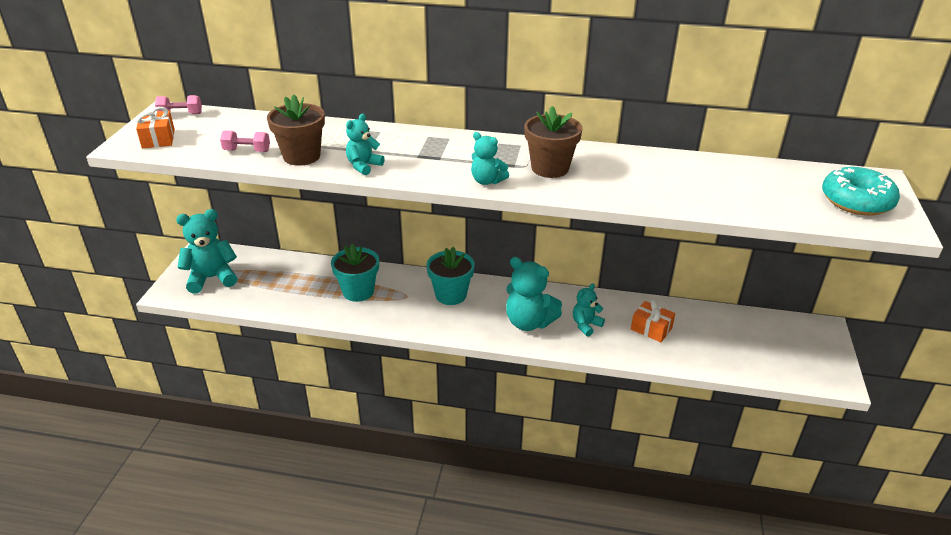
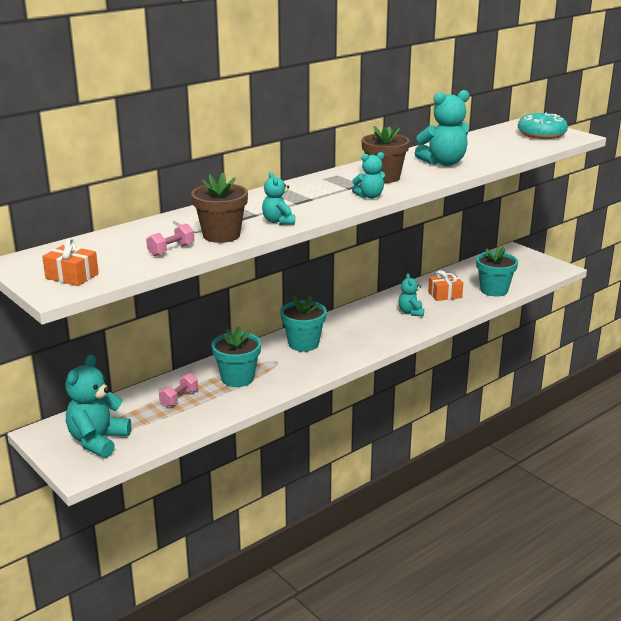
camera: 50 degrees left, 10 degrees down
pink dumbbell [155,95,202,114] -> pink dumbbell moved to [159,373,198,407]
turquoise teddy bear [506,257,562,331] -> turquoise teddy bear moved to [415,90,469,166]
none -> turquoise flower pot [476,246,518,296]

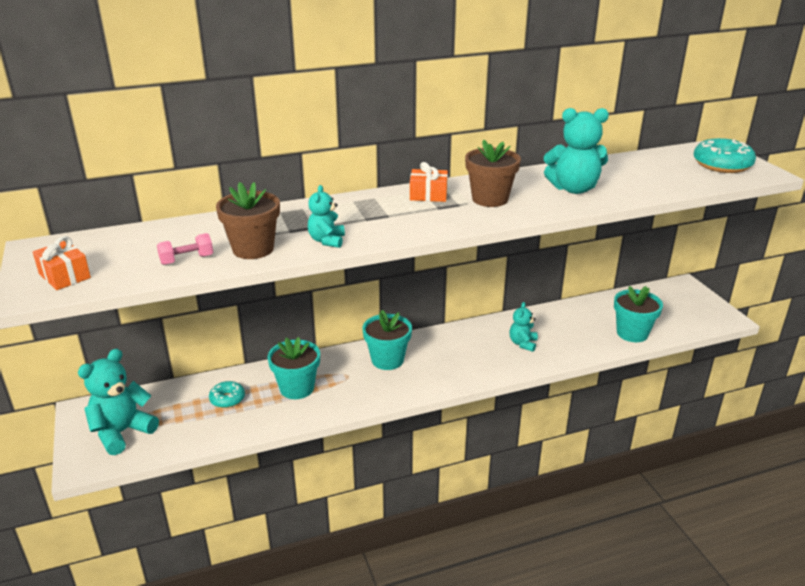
camera: 20 degrees right, 5 degrees up
pink dumbbell [159,373,198,407] -> turquoise donut [209,381,245,408]
turquoise teddy bear [352,152,385,199] -> none
orange gift [428,270,463,301] -> orange gift moved to [410,162,448,202]

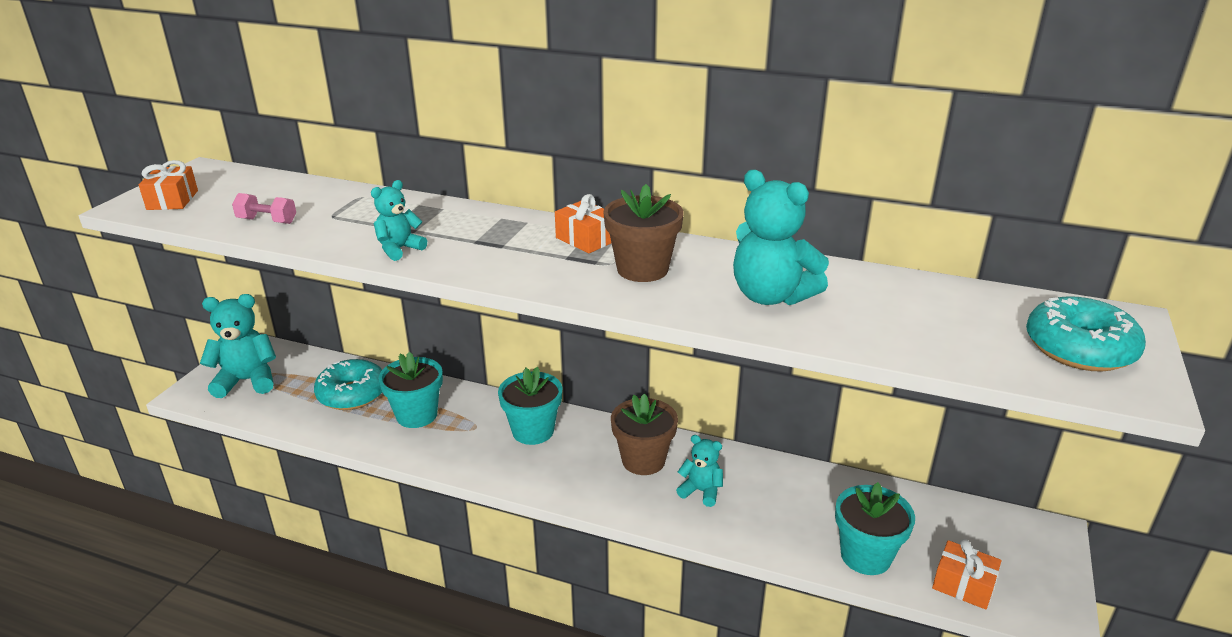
camera: 40 degrees right, 0 degrees up
turquoise donut [209,381,245,408] -> turquoise donut [314,359,382,410], size x1.74
brown flower pot [216,182,280,259] -> brown flower pot moved to [611,394,678,475]
turquoise teddy bear [510,302,538,352] -> turquoise teddy bear turned 60 degrees clockwise [676,435,723,507]
none -> orange gift [932,539,1001,610]

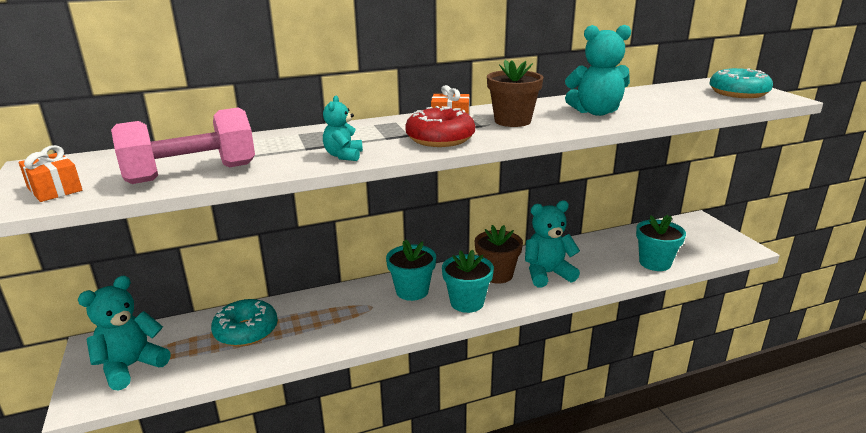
camera: 40 degrees left, 5 degrees down
pink dumbbell [232,193,296,224] -> pink dumbbell [111,107,255,184], size x2.24
turquoise flower pot [379,352,443,428] -> turquoise flower pot moved to [442,249,494,313]
turquoise teddy bear [676,435,723,507] -> turquoise teddy bear [525,200,580,287], size x1.75
orange gift [932,539,1001,610] -> none
none -> red donut [405,106,475,147]

